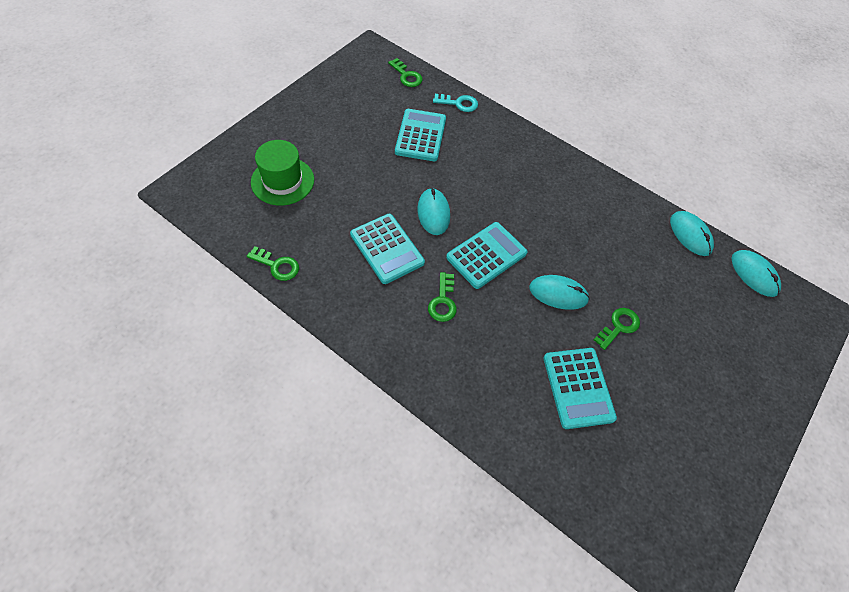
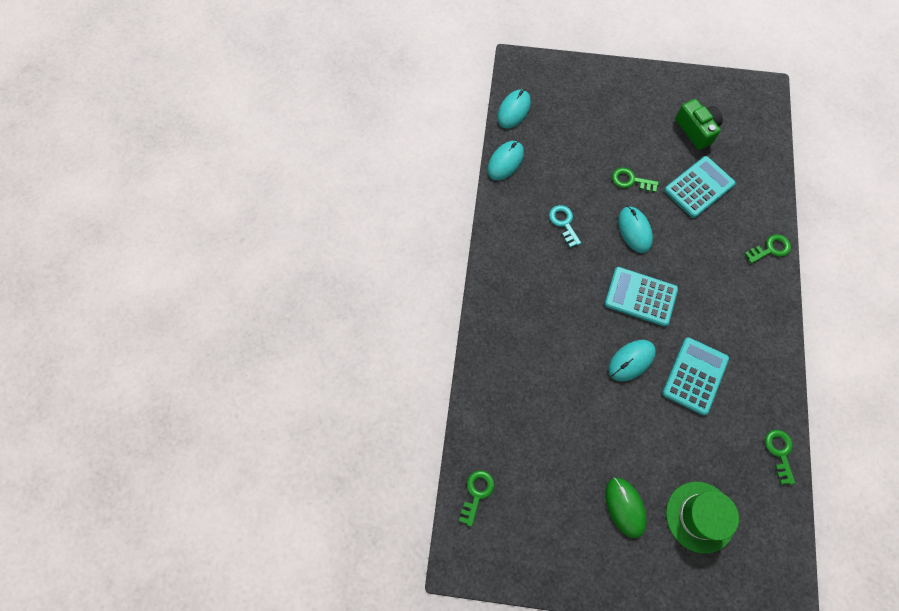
camera: 115 degrees left, 10 degrees up
turquoise calculator [395,109,446,161] -> none
green key [428,272,457,322] -> green key moved to [744,234,791,264]
turquoise key [433,94,478,112] -> turquoise key moved to [549,205,581,248]
none -> green mouse [606,478,646,538]
none -> green camera [675,99,723,150]

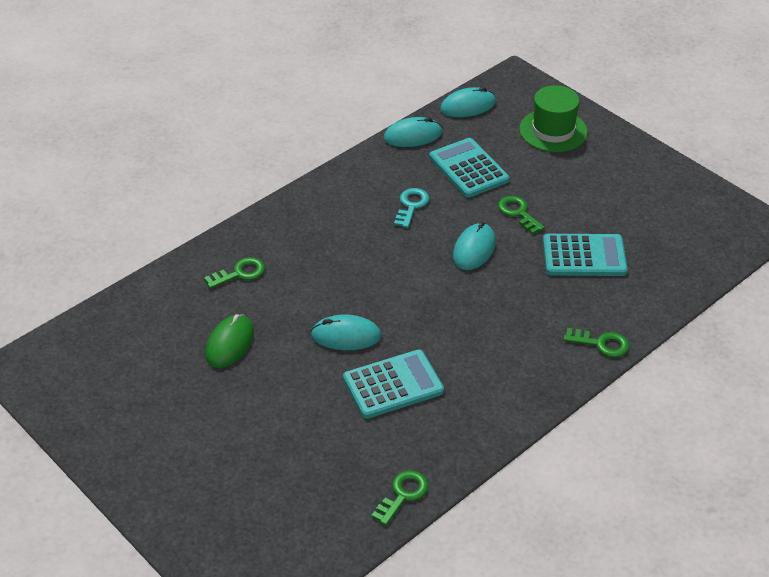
camera: 40 degrees right, 25 degrees down
green key [459,470,494,527] -> green key moved to [204,257,265,289]
turquoise calculator [604,267,678,327] -> turquoise calculator moved to [429,138,509,198]
green mouse [606,478,646,538] -> green mouse moved to [206,314,254,368]
green hat [666,482,739,554] -> green hat moved to [519,85,588,152]
green camera [675,99,723,150] -> none

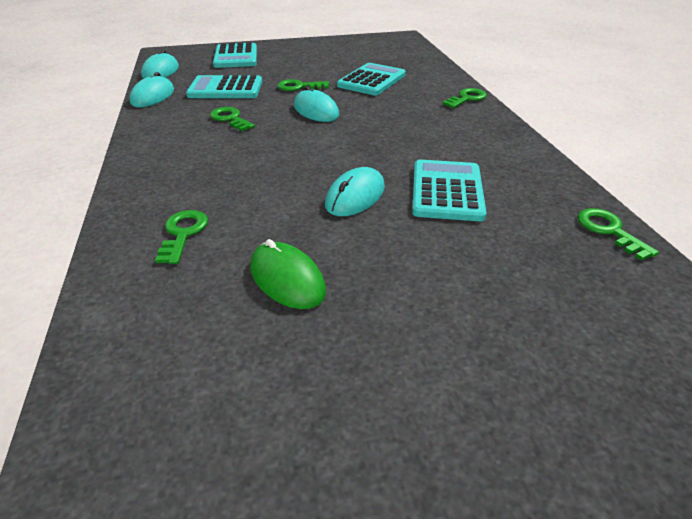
camera: 60 degrees left, 5 degrees down
turquoise key [394,188,429,228] -> green key [210,107,255,131]
green hat [519,85,588,152] -> turquoise calculator [213,42,257,68]

